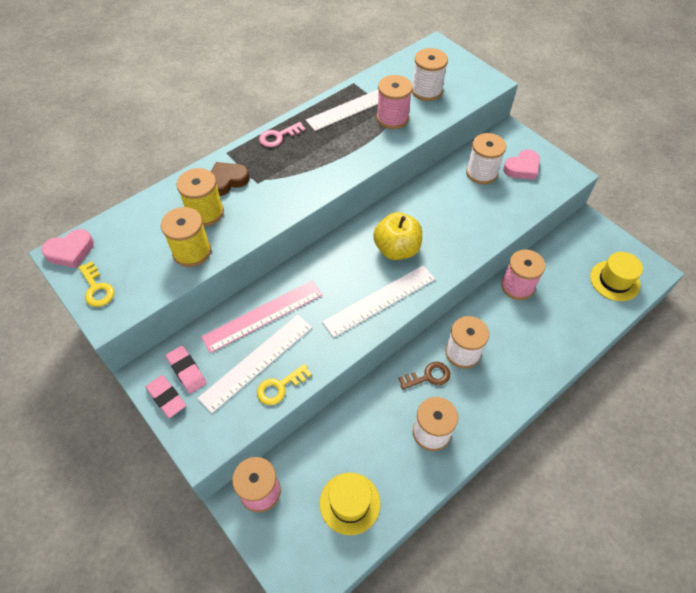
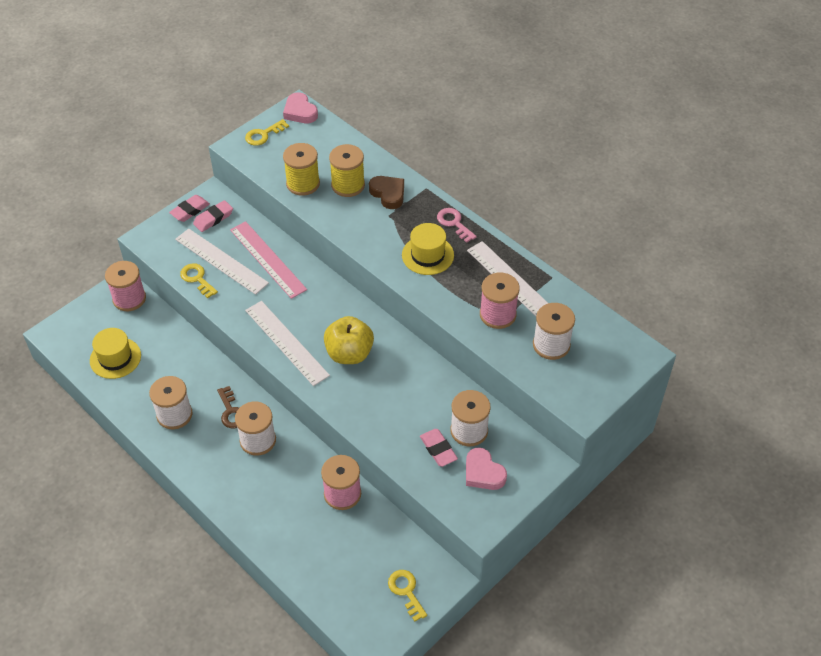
camera: 85 degrees right, 5 degrees down
yellow hat [590,252,643,301] -> yellow hat moved to [402,223,454,275]
none -> yellow key [388,570,427,622]
none -> pink eraser [420,429,458,467]

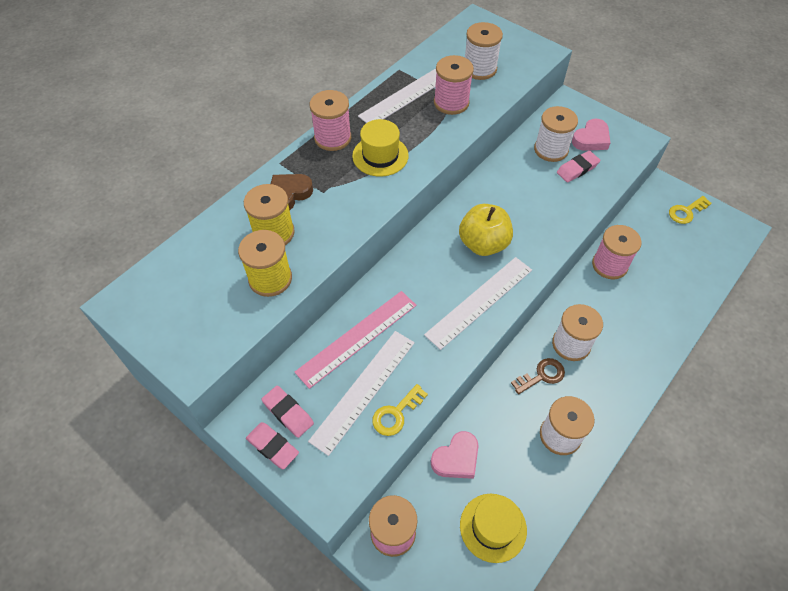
camera: 95 degrees left, 5 degrees up
yellow key [245,119,289,146] -> none
pink heart [283,92,318,123] -> pink heart moved to [431,431,478,479]
pink key [437,208,477,243] -> pink spool [310,90,351,151]

